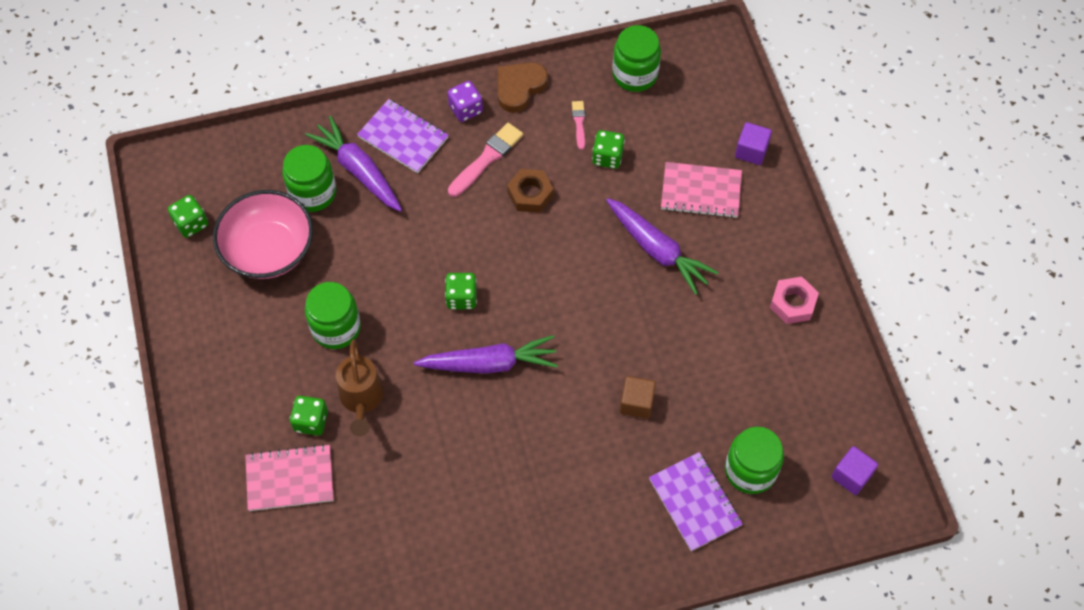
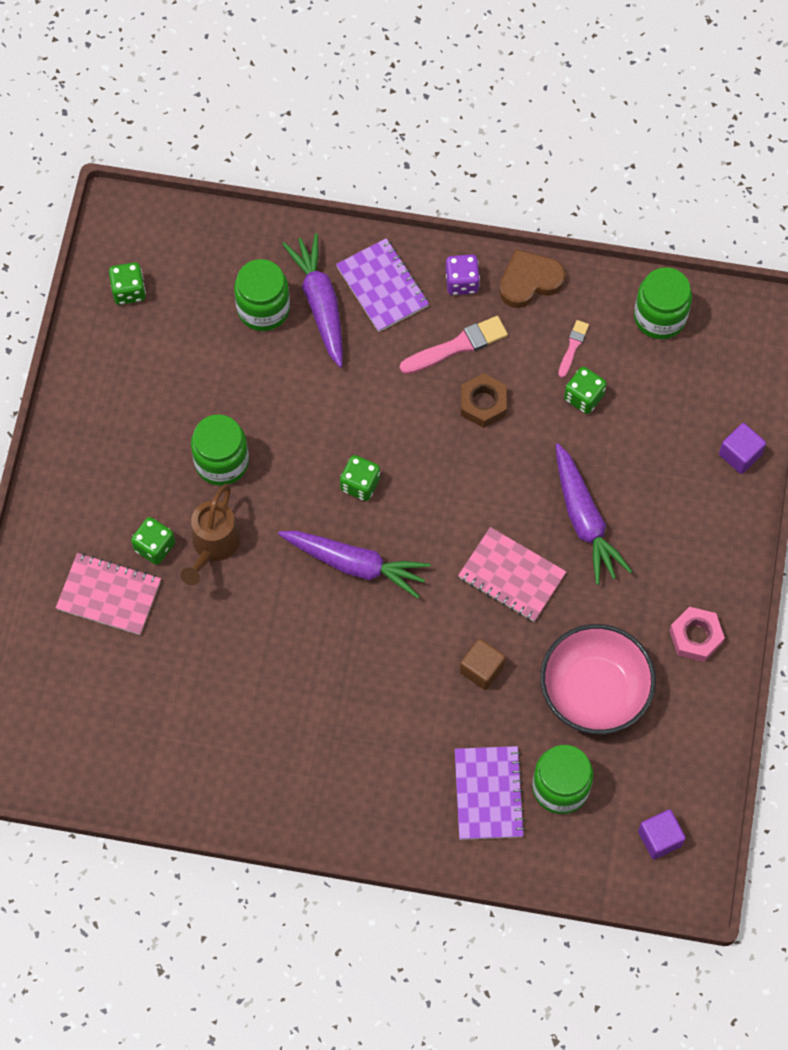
camera: 25 degrees right, 5 degrees up
pink bowl [213,190,313,279] -> pink bowl moved to [540,624,656,734]
pink notebook [661,162,742,218] -> pink notebook moved to [458,527,566,622]

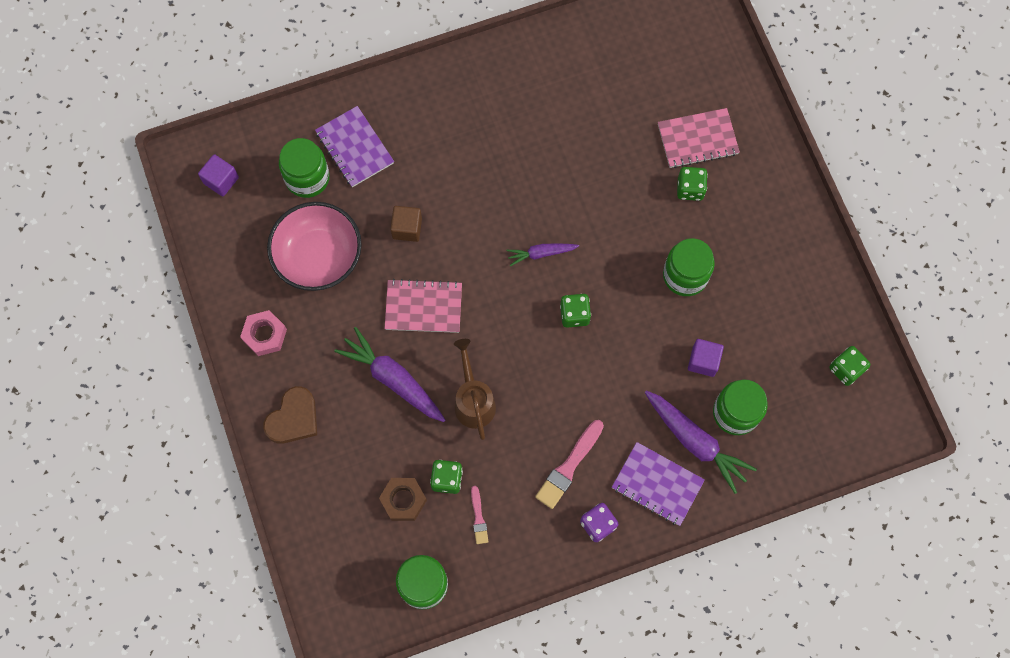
camera: 150 degrees right, 5 degrees up
brown watering can [181,484,240,585] -> brown watering can moved to [454,339,496,440]
purple carrot [278,531,431,599] -> purple carrot [506,243,579,266], size x0.56
brown nut [461,373,507,428] -> brown nut moved to [379,478,427,521]
brown heart [499,249,565,308] -> brown heart moved to [263,386,317,444]
purple cube [719,423,766,474] -> purple cube moved to [688,339,724,377]

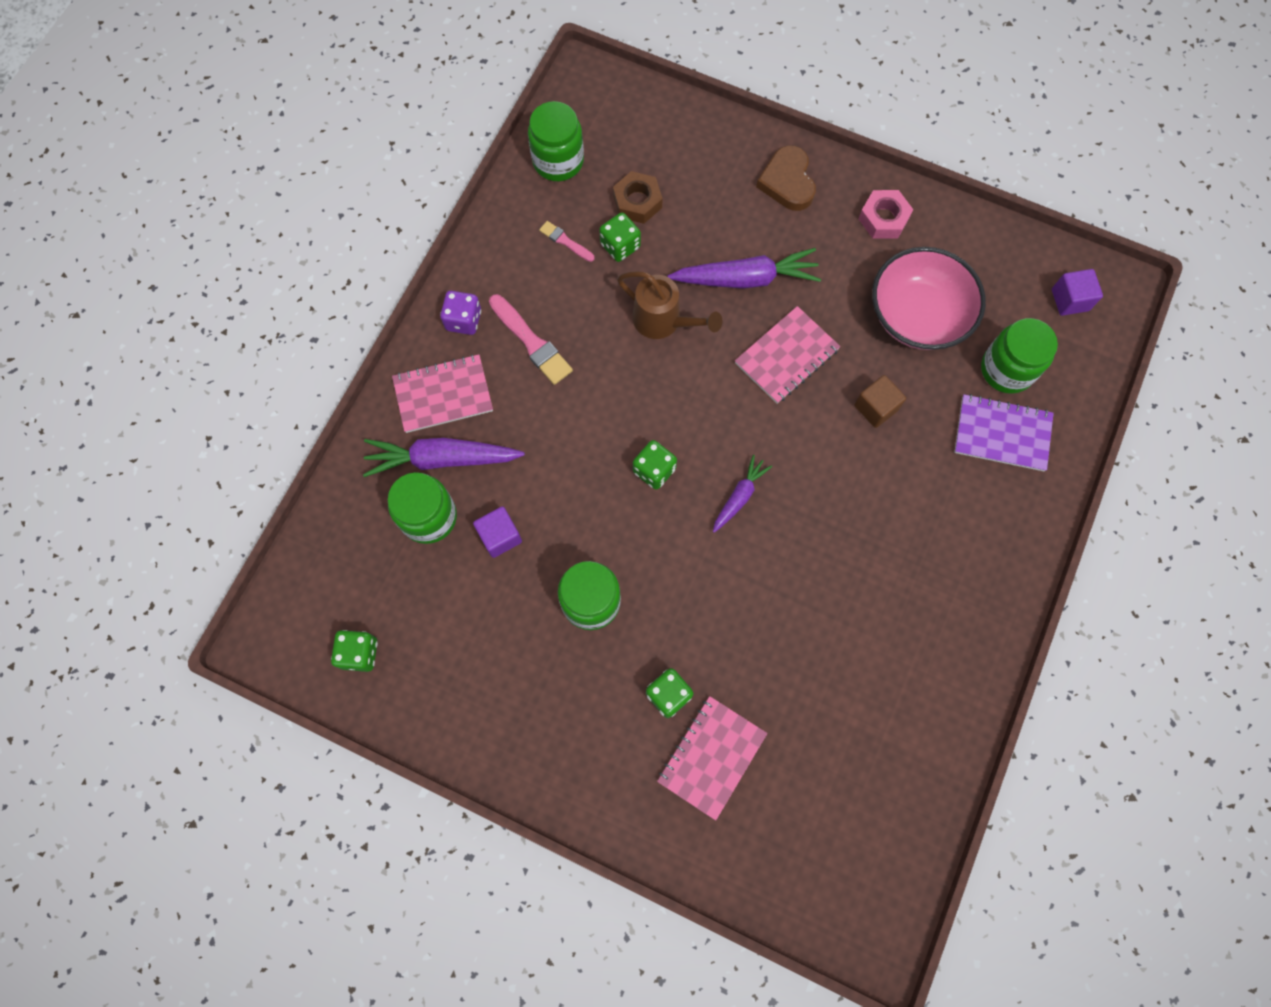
camera: 135 degrees right, 0 degrees up
pink brush [535,420,604,509] -> pink brush turned 150 degrees clockwise [489,294,573,385]
purple notebook [612,442,705,526] -> pink notebook [392,354,493,433]

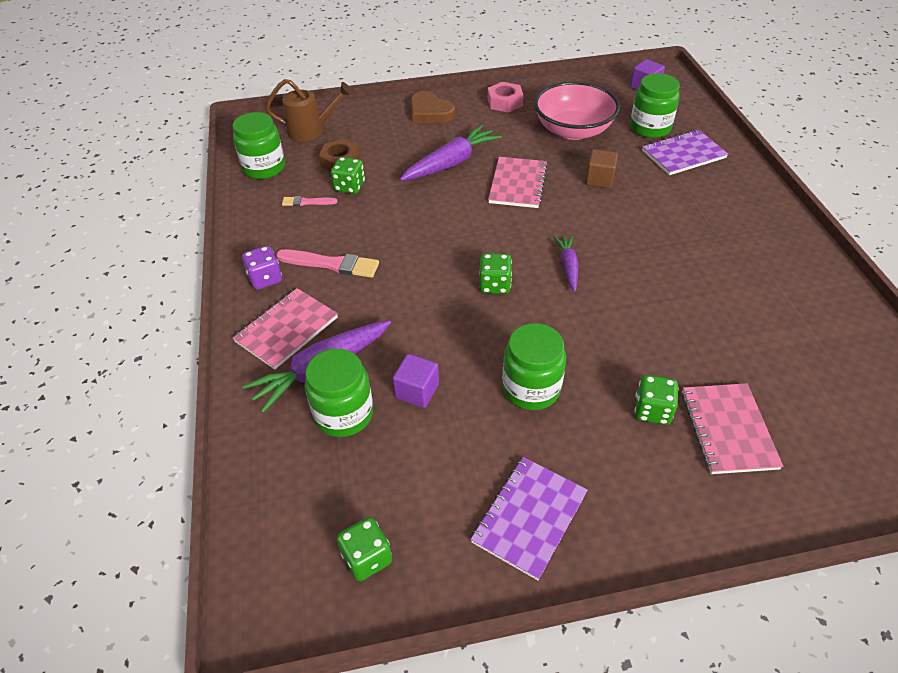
camera: 35 degrees left, 25 degrees down
brown watering can [617,271,722,339] -> brown watering can moved to [265,79,352,141]
none -> purple notebook [470,457,588,580]

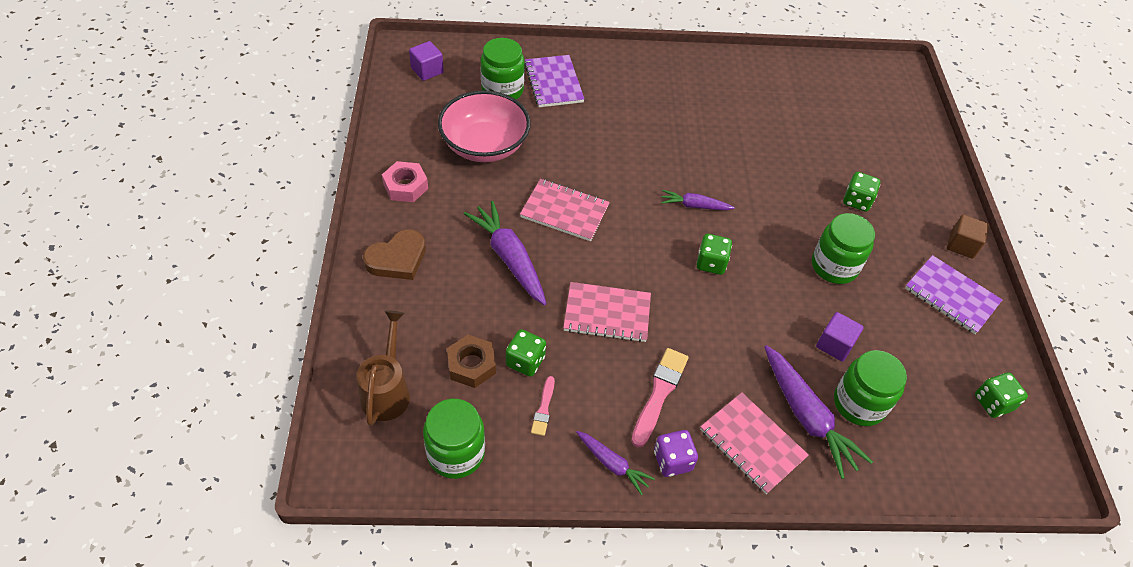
camera: 85 degrees left, 5 degrees up
brown cube [585,149,618,188] -> brown cube moved to [947,215,989,259]
pink notebook [682,383,783,474] -> pink notebook moved to [563,282,651,342]
none -> purple carrot [576,431,655,495]

